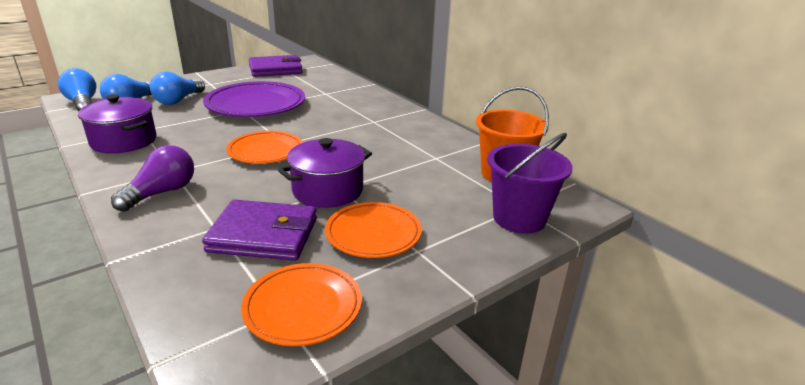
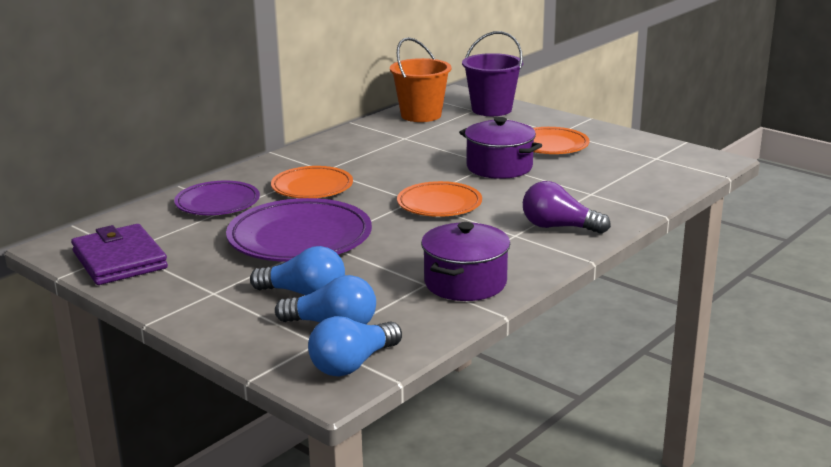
camera: 100 degrees left, 5 degrees down
purple wallet [202,200,317,261] -> none
orange plate [241,263,362,346] -> orange plate moved to [271,166,353,198]
none -> purple plate [174,181,260,215]

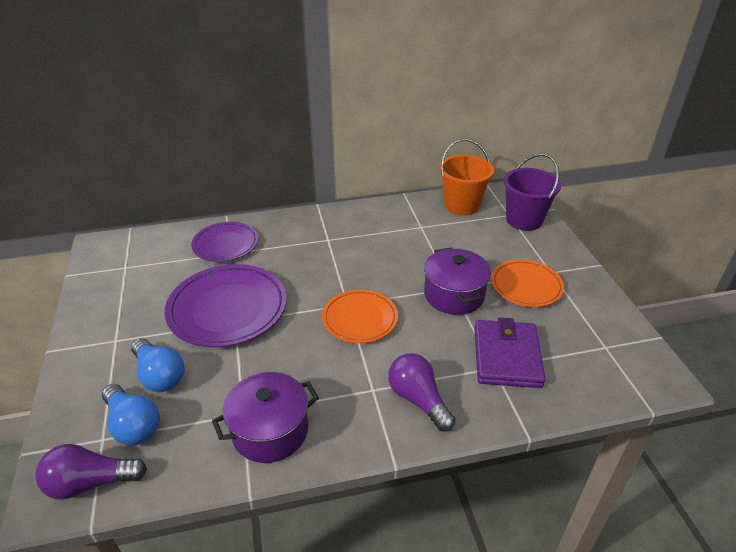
camera: 35 degrees right, 15 degrees up
purple wallet [71,224,168,285] -> purple wallet moved to [474,317,546,388]
orange plate [271,166,353,198] -> none
blue light bulb [308,316,402,376] -> purple light bulb [35,444,147,499]

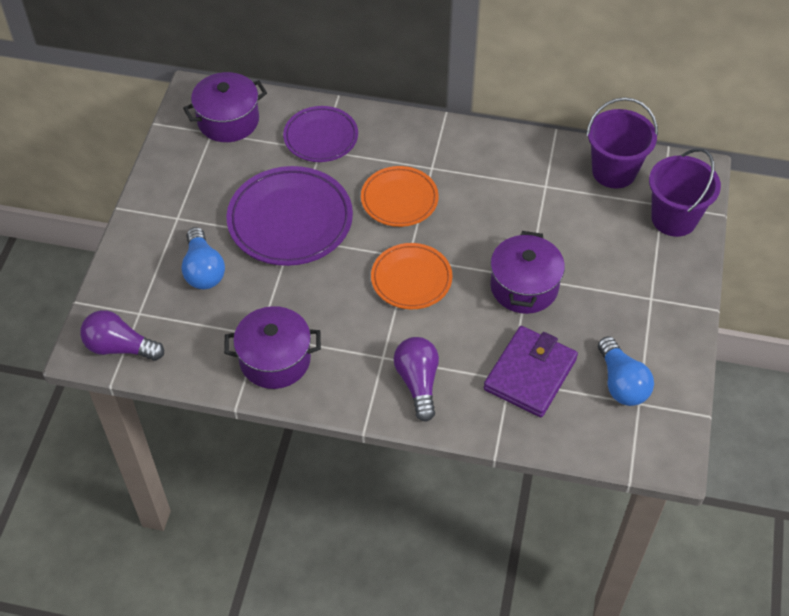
camera: 25 degrees right, 15 degrees up
blue light bulb [102,384,160,446] -> blue light bulb moved to [598,336,654,406]
orange bucket [439,139,494,215] -> purple bucket [586,97,658,189]
orange plate [491,259,564,307] -> orange plate moved to [361,166,439,227]
none -> purple pot [183,72,267,142]

